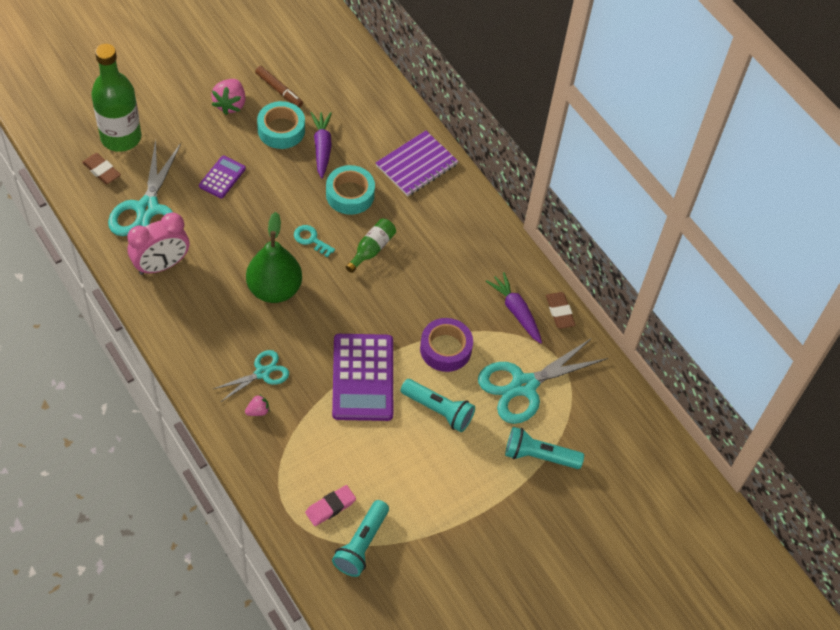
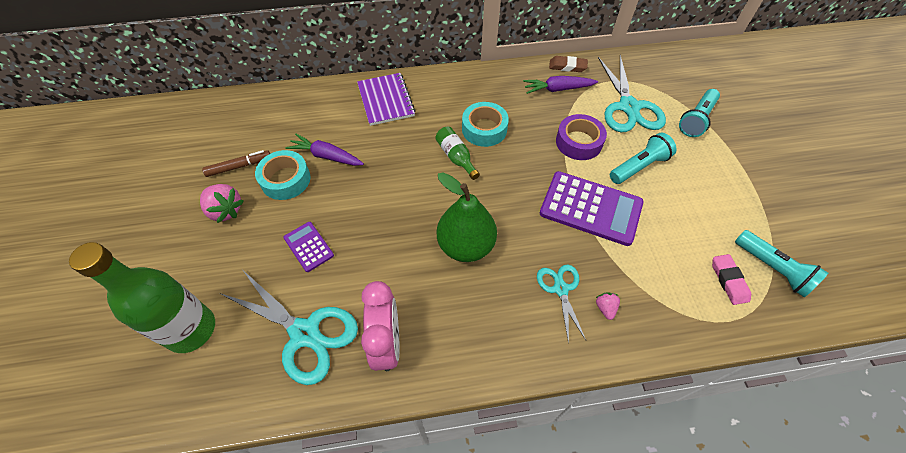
camera: 60 degrees left, 0 degrees up
brown eraser [82,153,121,184] -> none
turquoise key [294,225,335,258] -> none
turquoise tape [326,165,375,215] -> turquoise tape moved to [462,102,509,147]

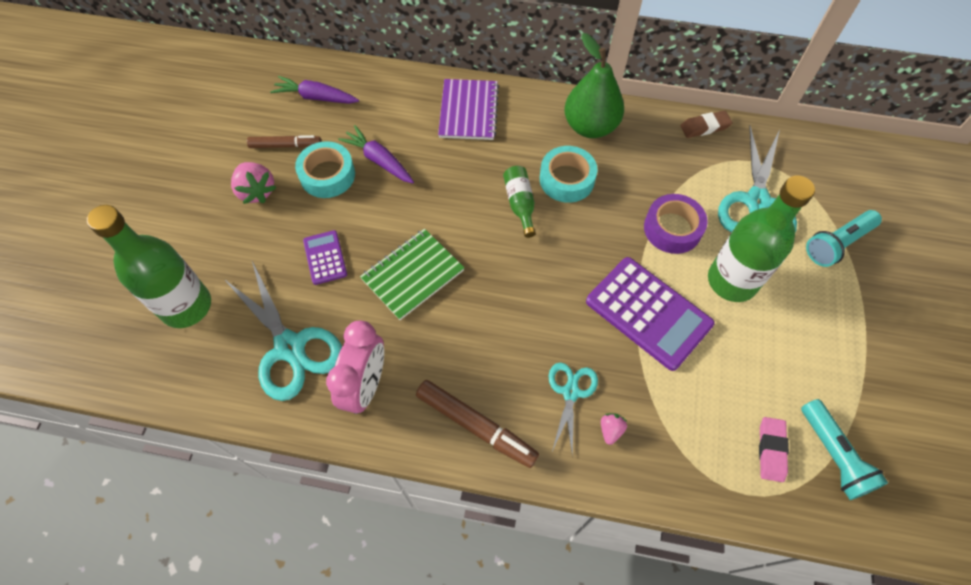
camera: 20 degrees right, 5 degrees up
green pear [437,172,497,262] -> green pear moved to [564,33,624,138]
purple carrot [523,76,598,94] -> purple carrot moved to [270,76,359,104]
brown eraser [549,56,588,72] -> brown eraser turned 45 degrees counterclockwise [681,111,732,138]
turquoise flashlight [610,133,677,184] -> green bottle [708,176,815,302]
none -> green notebook [360,228,464,320]
none -> brown marker [416,380,539,468]

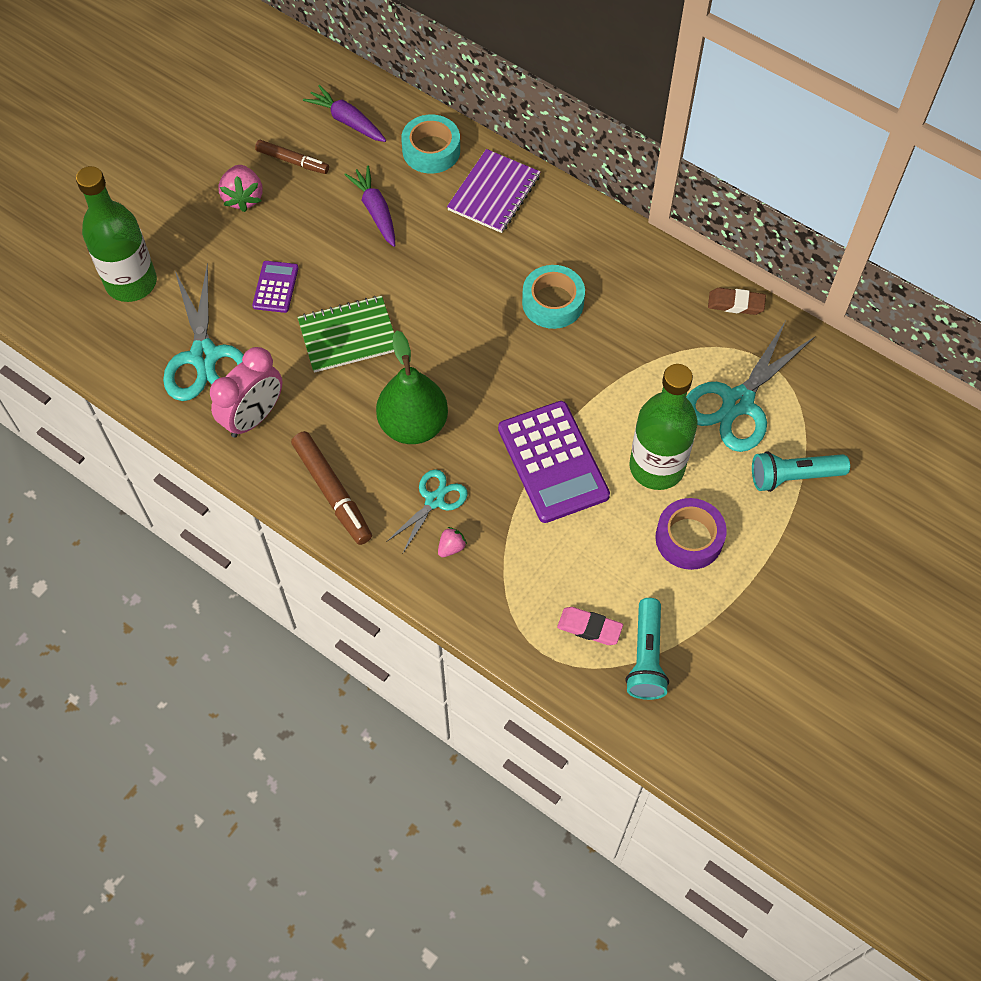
camera: 25 degrees right, 0 degrees up
turquoise tape [295,141,355,198] -> turquoise tape moved to [401,114,460,174]
green bottle [503,166,536,238] -> none
green pear [564,33,624,138] -> green pear moved to [376,331,448,444]
purple tape [644,194,708,254] -> purple tape moved to [655,498,727,570]
pink eraser [759,417,789,482] -> pink eraser turned 75 degrees clockwise [557,607,623,645]

